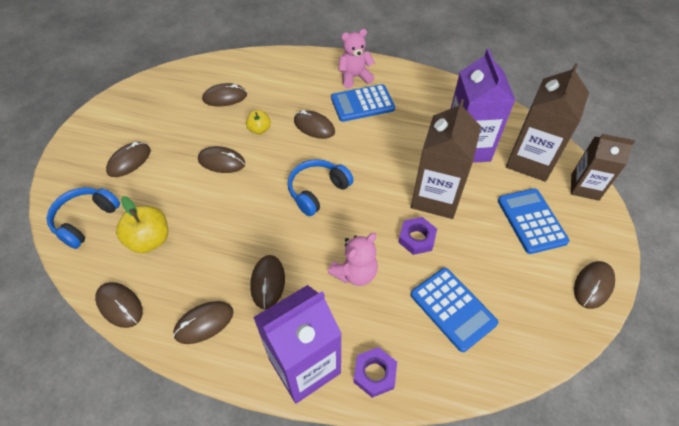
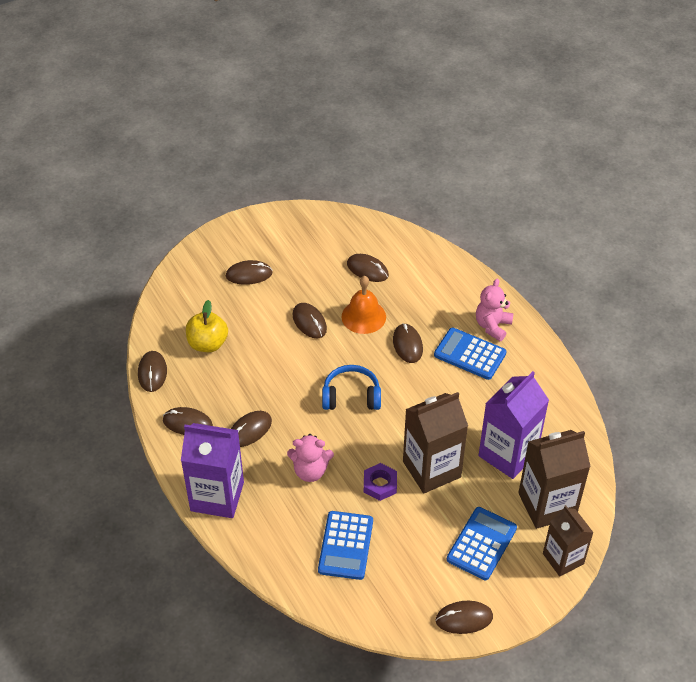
camera: 45 degrees right, 5 degrees down
blue headphones [47,187,120,249] -> none
yellow apple [246,110,271,134] -> orange bell [342,276,386,334]
pink teddy bear [338,29,375,88] -> pink teddy bear turned 90 degrees counterclockwise [476,279,514,341]
purple nut [353,347,397,398] -> none

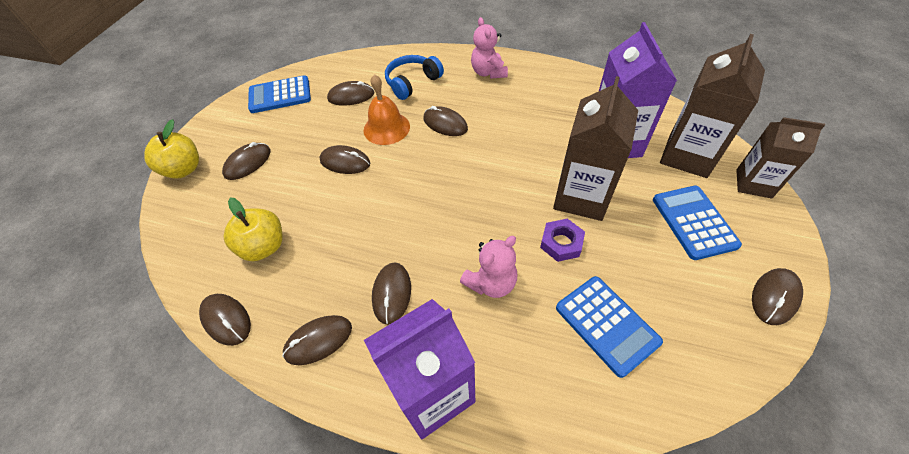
camera: 40 degrees left, 5 degrees up
blue headphones [322,365,381,410] -> blue headphones moved to [385,55,444,100]
blue calculator [434,328,507,380] -> blue calculator moved to [248,75,311,113]
none -> yellow apple [144,119,199,179]

